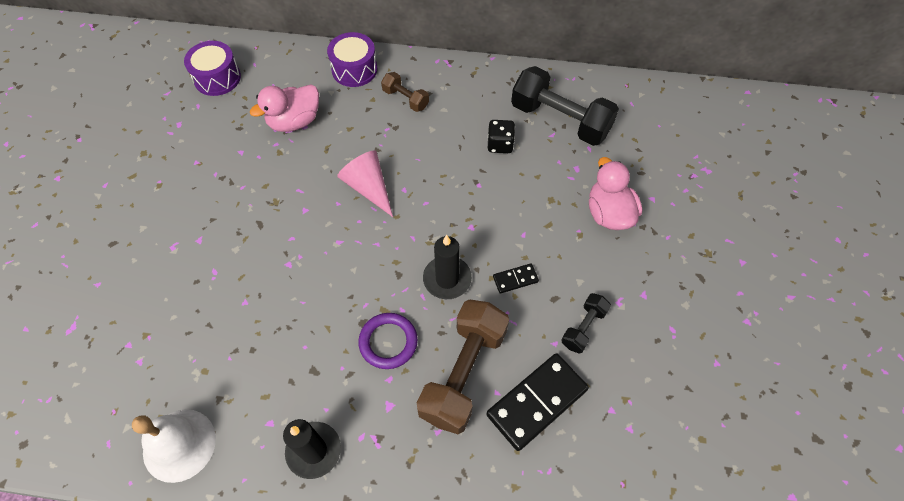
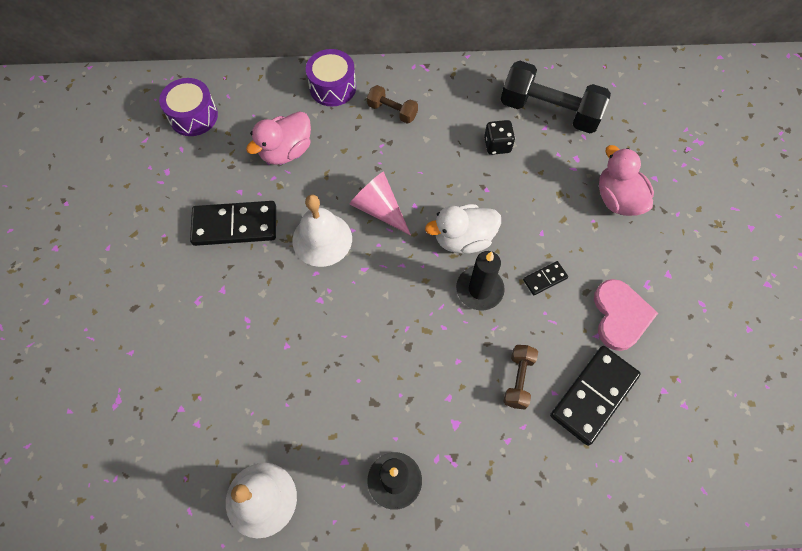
camera: 10 degrees left, 5 degrees up
purple ring [358,313,418,369] -> none
brown dumbbell [417,299,509,434] -> brown dumbbell [503,345,538,410], size x0.50
black dumbbell [561,293,611,354] -> pink heart [594,279,658,351]
none -> black domino [190,201,276,246]
none -> white bell [292,194,352,267]
none -> white duck [425,204,501,254]

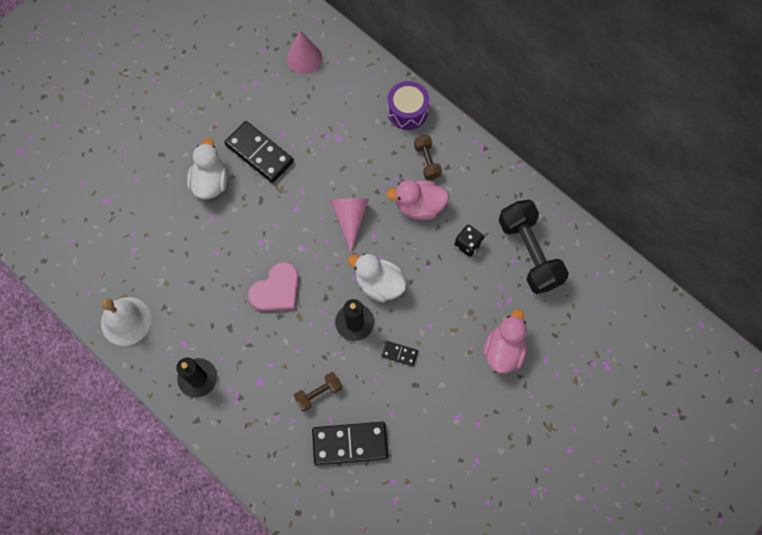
camera: 45 degrees right, 5 degrees up
purple drum [159,78,218,136] -> pink cone [287,30,322,74]
pink duck [246,111,311,165] -> pink duck moved to [386,180,449,220]
white bell [292,194,352,267] -> none
pink heart [594,279,658,351] -> pink heart moved to [248,262,299,311]
none -> white duck [187,138,228,199]

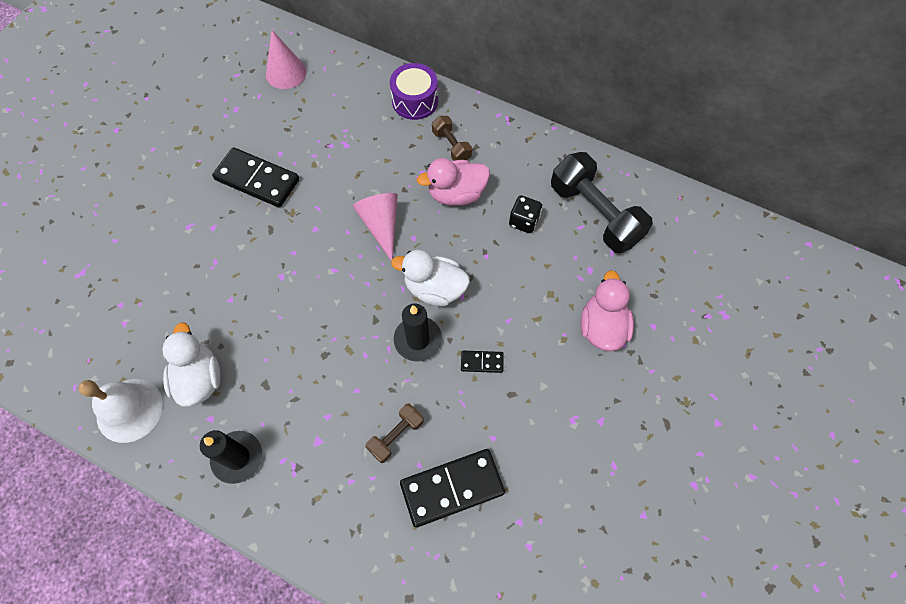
camera: 15 degrees left, 5 degrees down
white duck [187,138,228,199] -> white duck moved to [162,322,221,407]
pink heart [248,262,299,311] -> none

